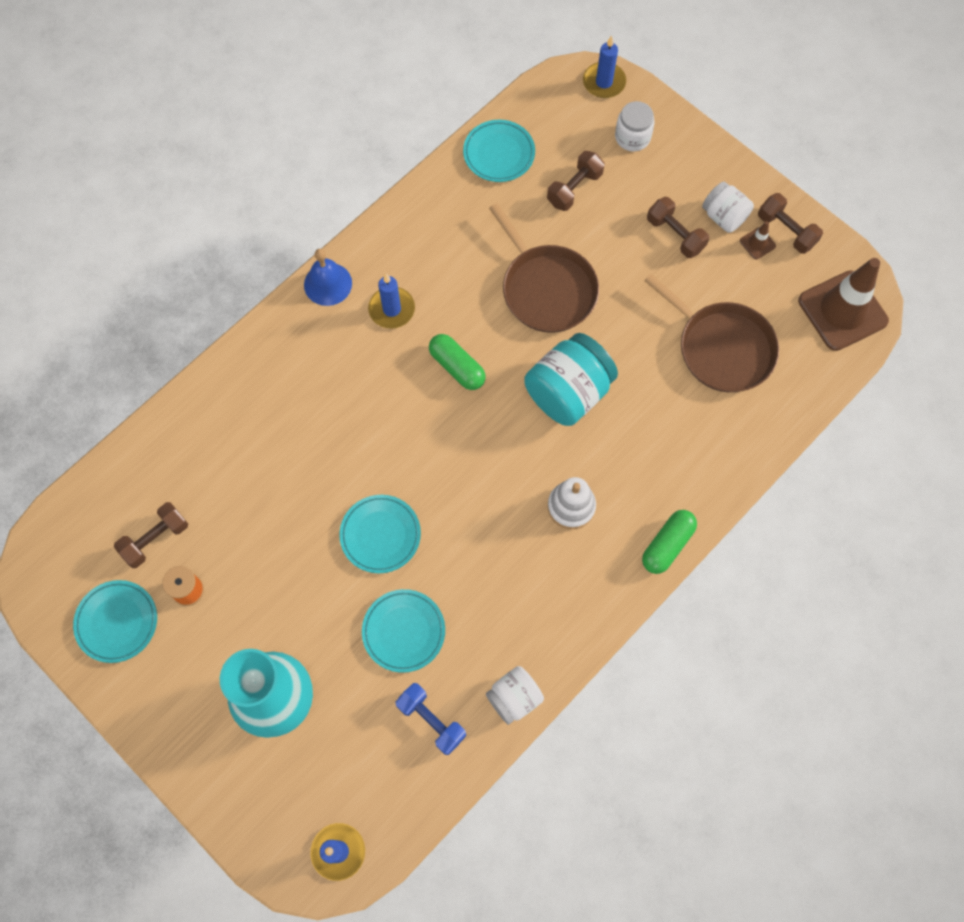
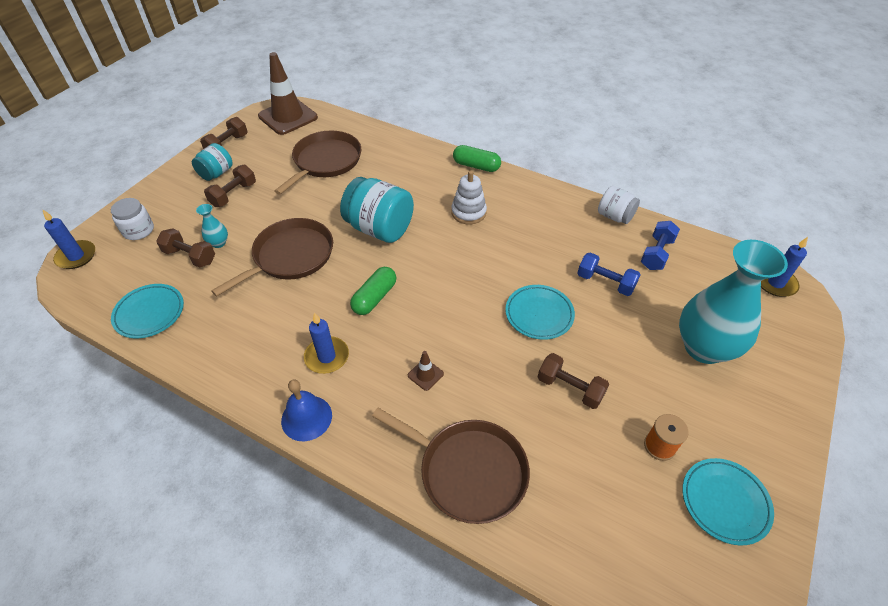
camera: 105 degrees left, 20 degrees down
brown dumbbell [114,502,188,568] -> brown dumbbell moved to [538,353,609,409]
turquoise plate [362,589,445,673] -> blue dumbbell [577,252,641,296]
white jar [702,182,754,233] -> turquoise jar [192,143,233,181]
brown traffic cone [740,221,776,260] -> brown traffic cone moved to [408,351,444,391]
none -> turquoise vase [196,204,228,248]
none -> brown pan [372,408,530,524]

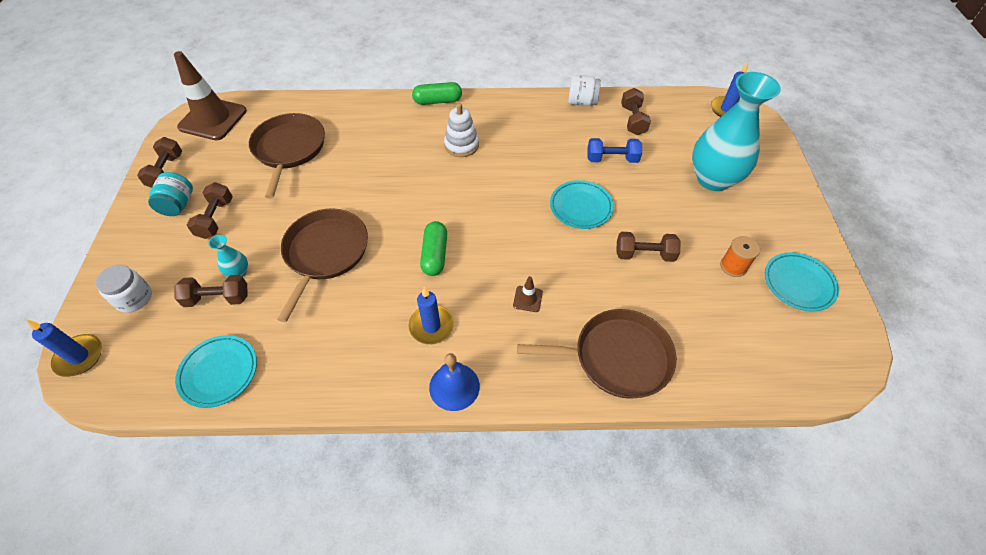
camera: 30 degrees left, 5 degrees up
turquoise jar [340,177,414,243] -> none
blue dumbbell [641,221,680,270] -> brown dumbbell [621,88,651,135]

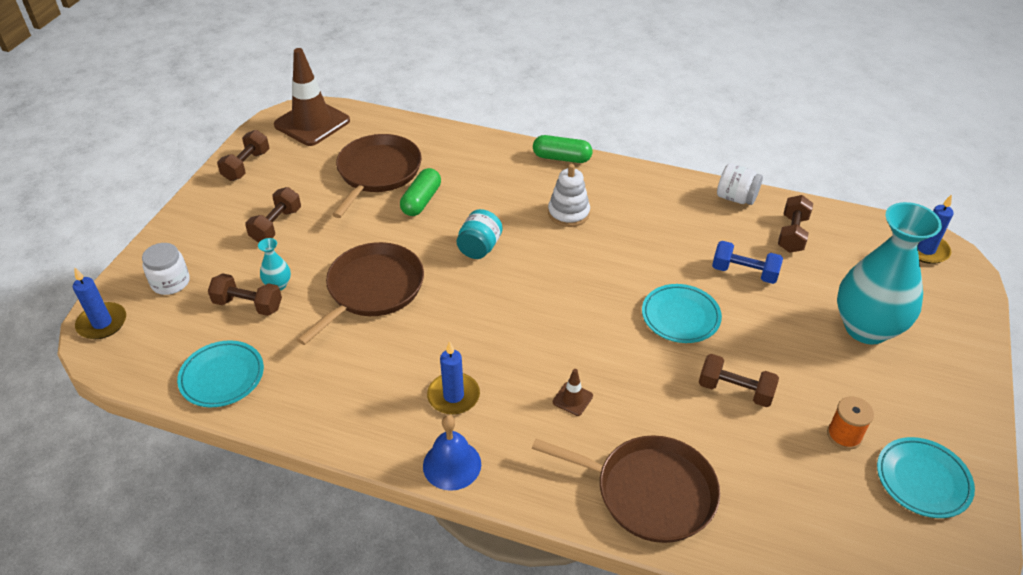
camera: 20 degrees right, 10 degrees down
turquoise jar [148,172,193,216] -> turquoise jar moved to [457,209,502,259]
green capsule [420,221,447,276] -> green capsule moved to [400,168,441,216]

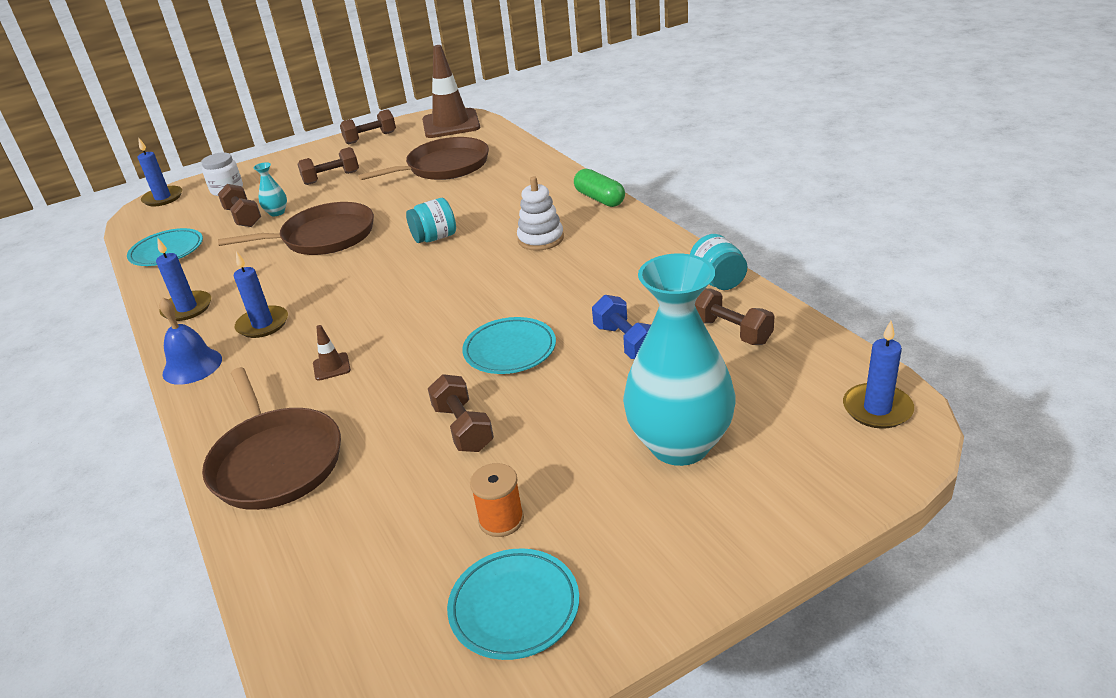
camera: 45 degrees right, 10 degrees down
green capsule [400,168,441,216] -> none
white jar [717,163,763,205] -> turquoise jar [690,234,747,290]
brown dumbbell [778,195,813,253] -> brown dumbbell turned 75 degrees clockwise [695,288,775,345]
none -> blue candle [156,237,211,321]

